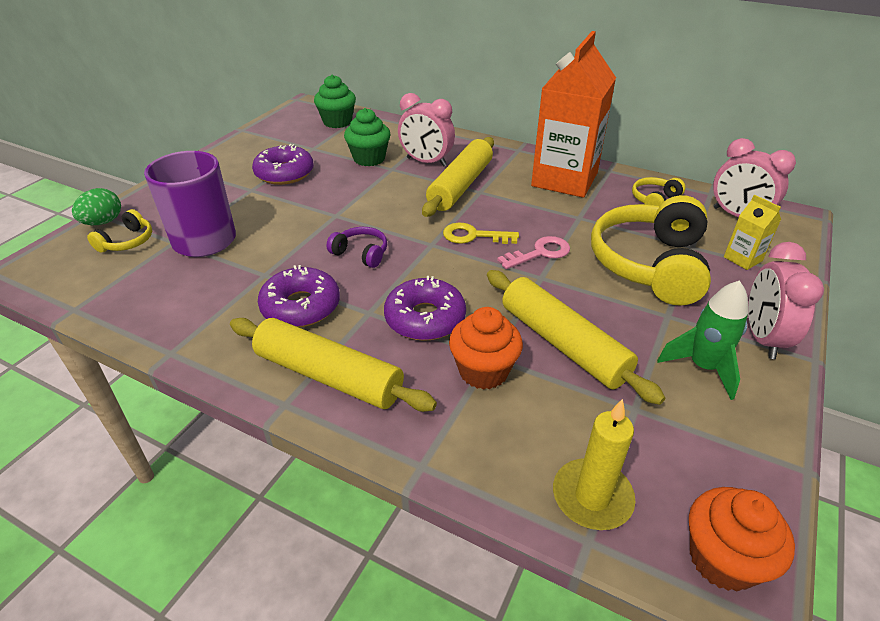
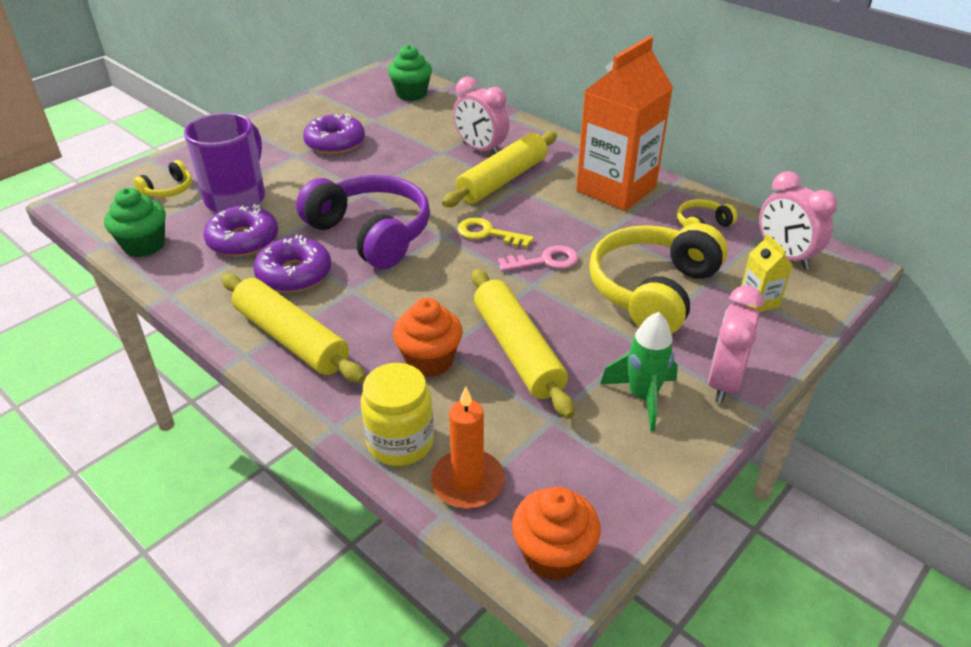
camera: 15 degrees right, 0 degrees up
green egg [72,188,121,225] -> none
purple headphones [327,227,387,268] -> purple headphones [296,175,430,269], size x2.23
green cupcake [344,108,391,166] -> green cupcake moved to [104,188,166,257]
purple donut [384,276,466,341] -> purple donut moved to [204,204,278,257]
yellow candle [553,399,636,530] -> orange candle [431,386,505,509]
none -> yellow jar [361,363,434,466]

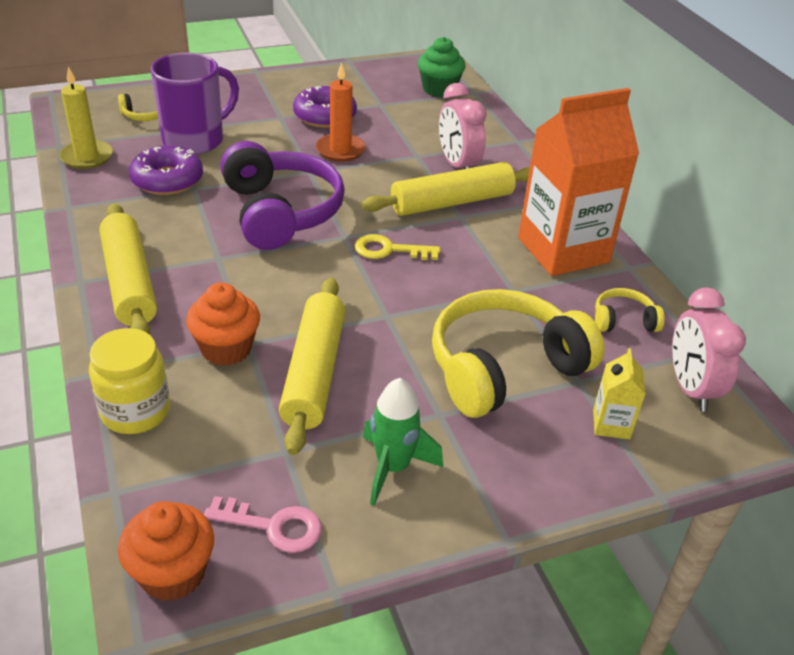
camera: 25 degrees right, 0 degrees up
green cupcake [104,188,166,257] -> yellow candle [59,66,113,169]
purple donut [253,235,331,293] -> none
orange candle [431,386,505,509] -> orange candle moved to [316,63,366,162]
yellow key [457,218,534,248] -> yellow key turned 45 degrees counterclockwise [355,234,440,260]
pink key [498,245,579,272] -> pink key moved to [204,496,322,553]
pink clock [708,285,764,403] -> none

